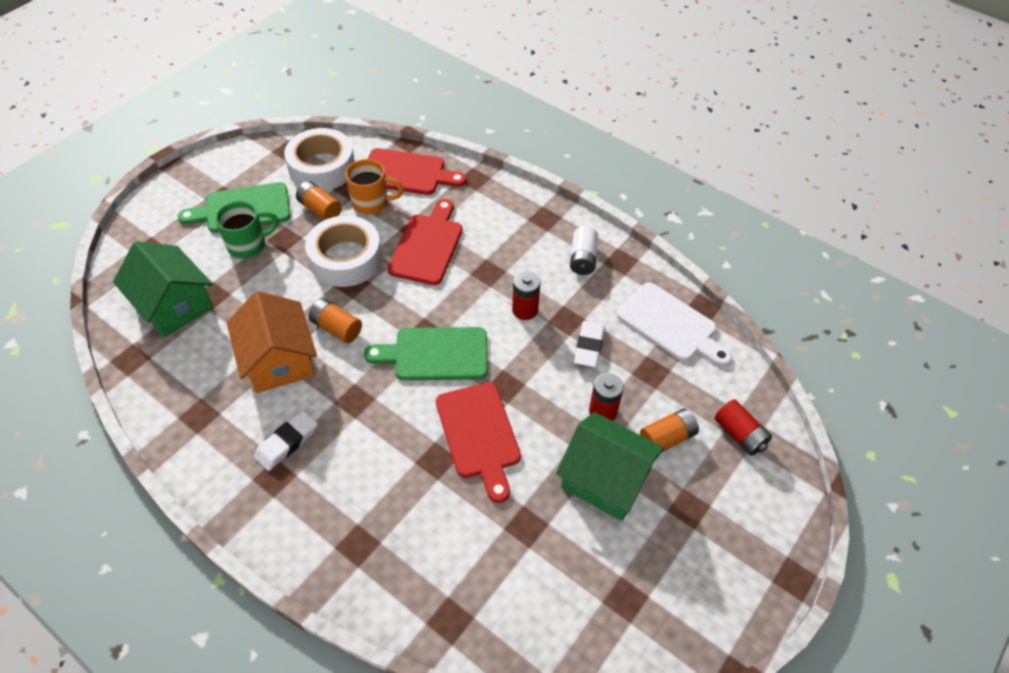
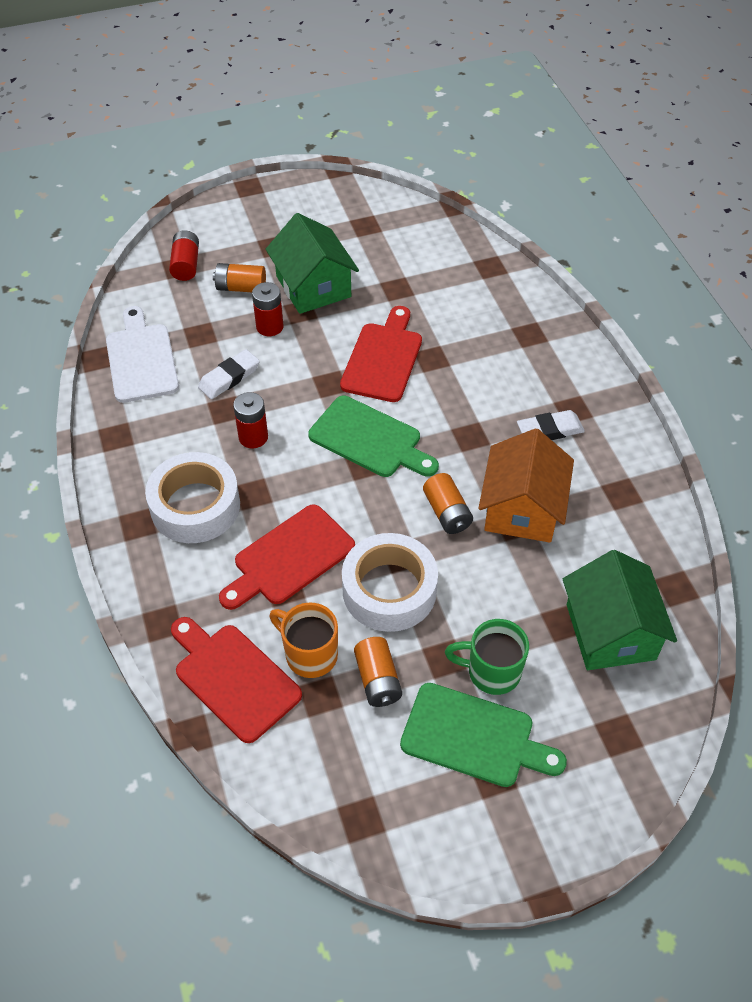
camera: 145 degrees left, 0 degrees up
white tape [284,128,355,191] -> white tape moved to [145,452,240,543]
white battery [570,226,598,275] -> none

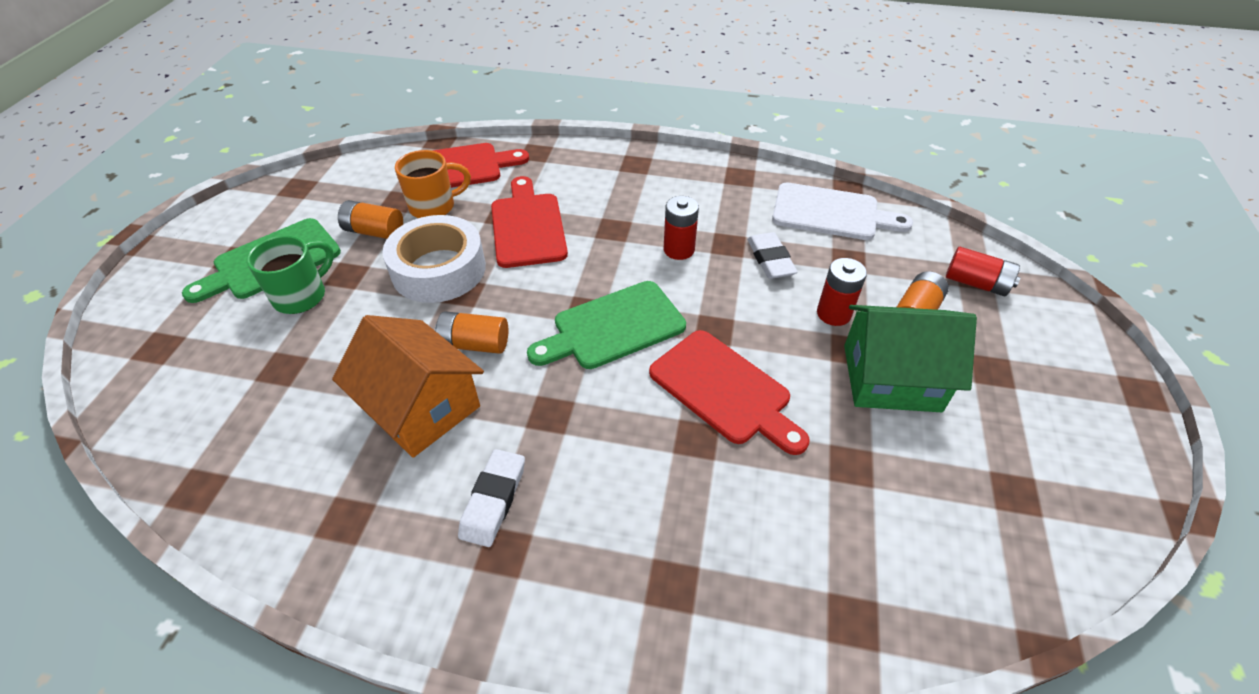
camera: 120 degrees right, 5 degrees down
white tape [145,452,240,543] -> none
green house [563,550,677,670] -> none

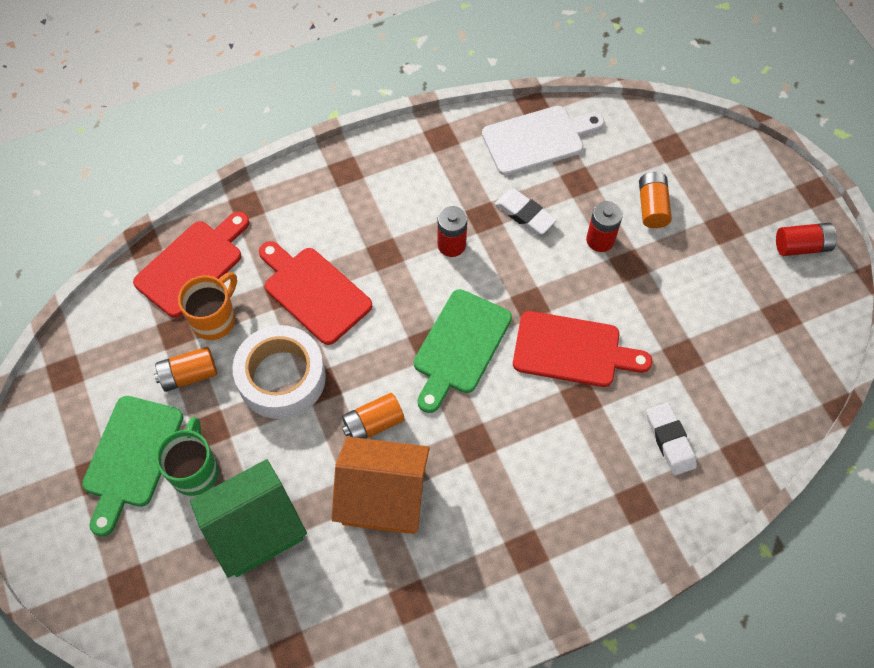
camera: 35 degrees left, 15 degrees up
white eraser [458,449,525,547] -> white eraser moved to [646,402,697,476]
green house [844,305,977,412] -> green house moved to [190,459,307,578]
red battery [946,247,1020,296] -> red battery moved to [776,223,837,256]

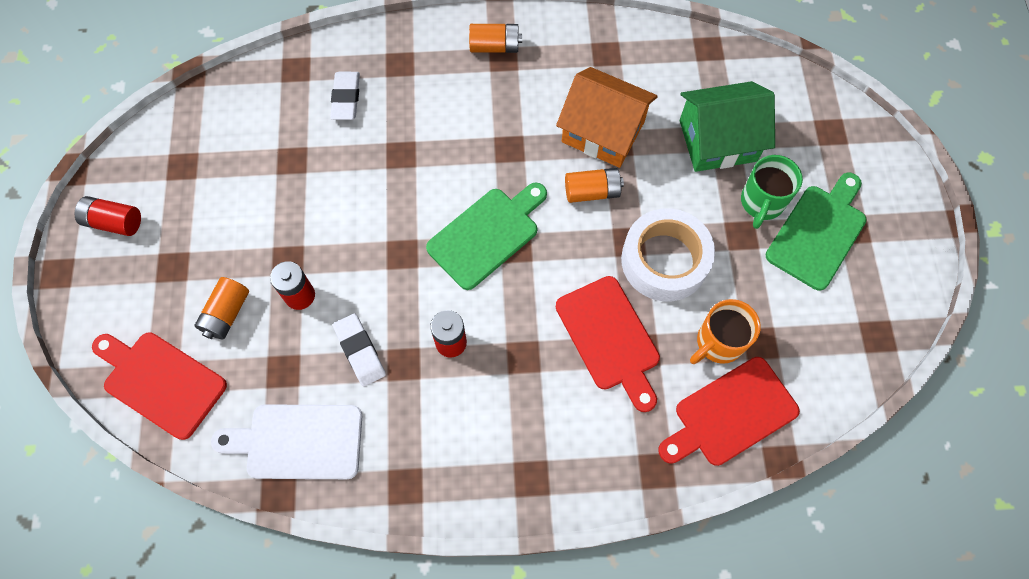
camera: 160 degrees left, 5 degrees up
orange battery [154,347,217,392] -> orange battery moved to [469,24,522,53]
red cutting board [513,311,652,387] -> red cutting board moved to [92,332,227,440]

